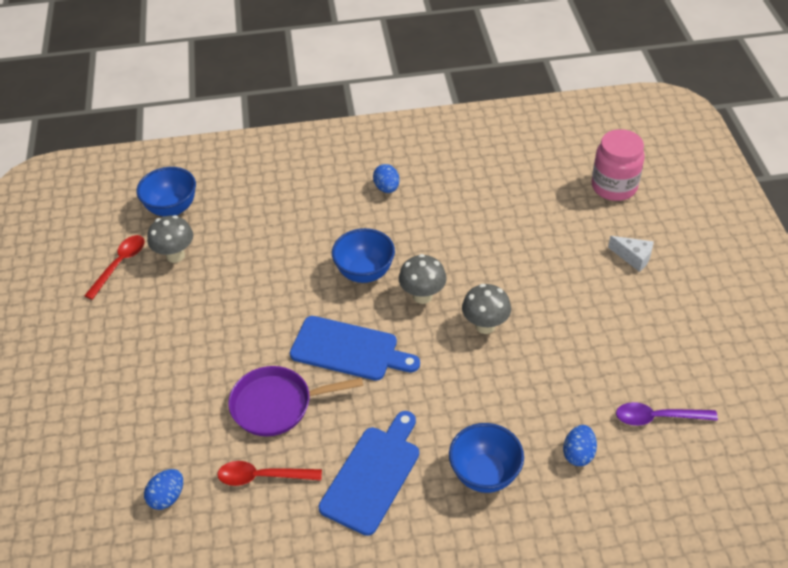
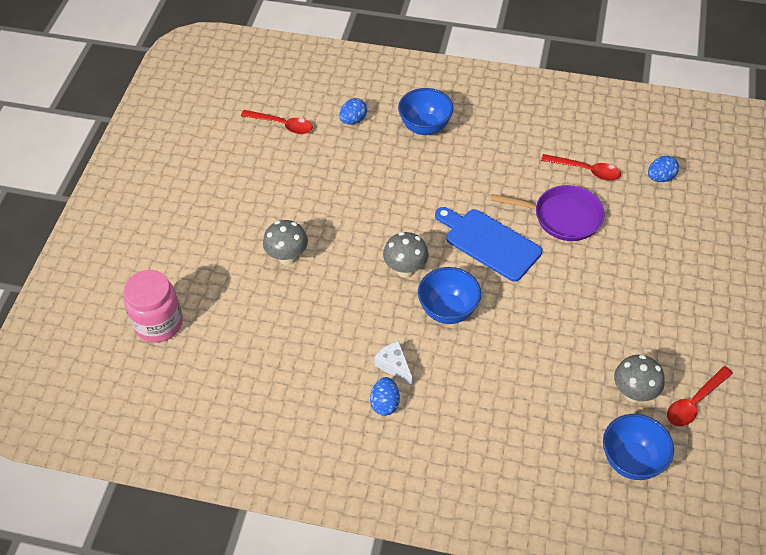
camera: 160 degrees left, 5 degrees up
blue cutting board [318,411,419,536] -> none
grey mushroom [462,284,511,334] -> grey mushroom moved to [263,220,308,265]
white cheese [608,236,654,272] -> white cheese moved to [374,341,413,386]
purple spoon [616,402,718,426] -> red spoon [241,110,313,134]

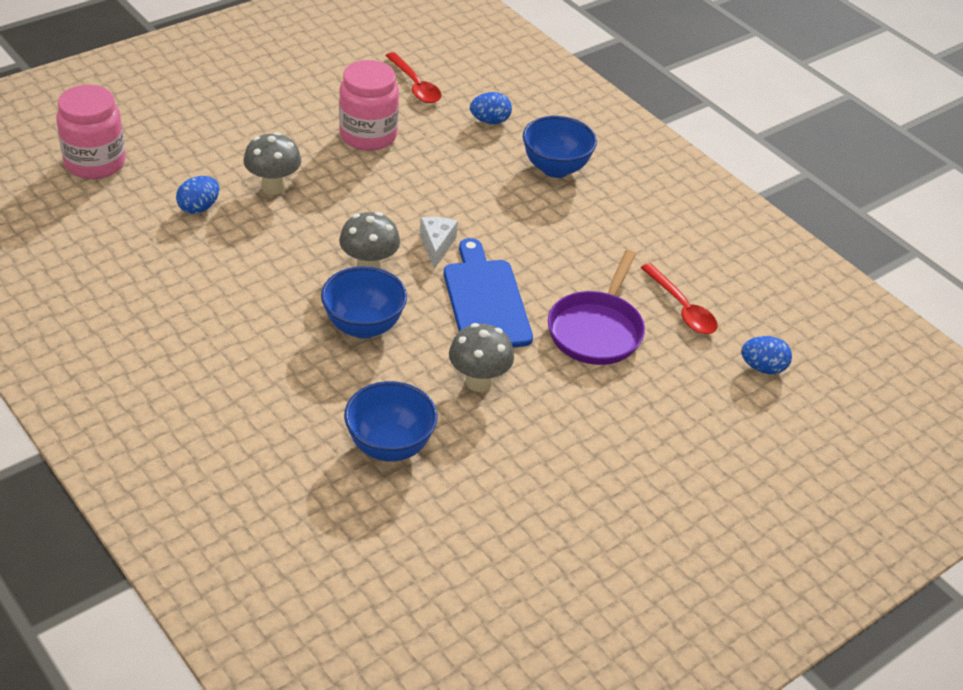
camera: 35 degrees right, 10 degrees down
blue egg [370,377,400,416] -> blue egg moved to [176,176,220,214]
white cheese [374,341,413,386] -> white cheese moved to [420,217,458,269]
purple pan [491,185,605,241] -> purple pan turned 60 degrees clockwise [548,250,645,365]
blue bowl [603,414,674,480] -> blue bowl moved to [344,381,438,462]
grey mushroom [614,355,665,403] -> grey mushroom moved to [449,323,514,392]
red spoon [667,366,733,427] -> none
none -> pink jar [339,60,399,151]

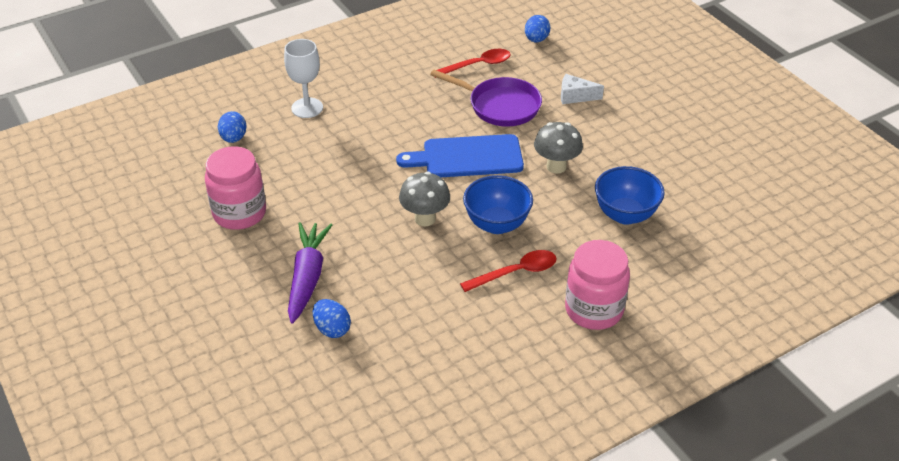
camera: 80 degrees left, 0 degrees up
pink jar [56,85,126,179] -> pink jar moved to [565,240,630,330]
grey mushroom [243,132,302,195] -> purple carrot [288,222,332,324]
red spoon [385,52,442,103] -> red spoon moved to [460,250,557,292]
white cheese [420,217,458,269] -> white cheese moved to [561,74,604,104]
blue bowl [523,116,597,178] -> white goblet [284,39,323,118]

